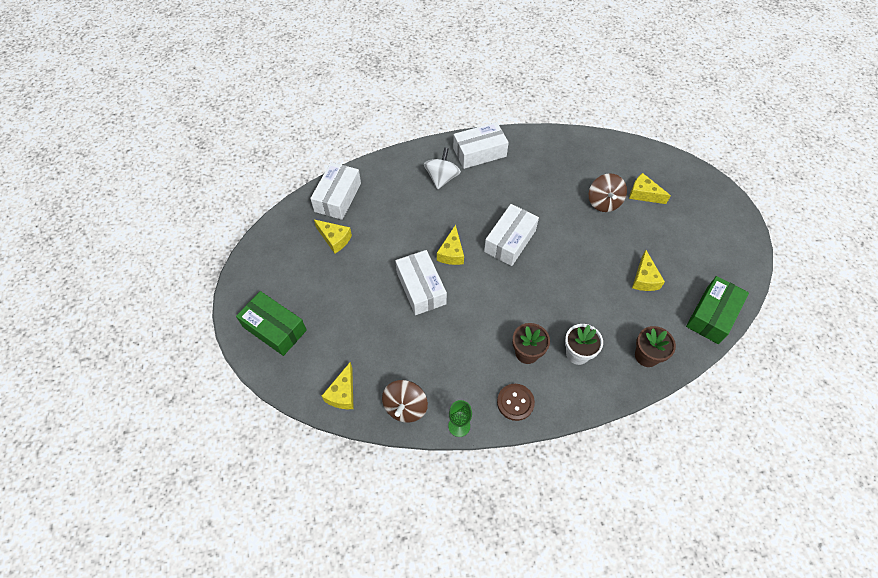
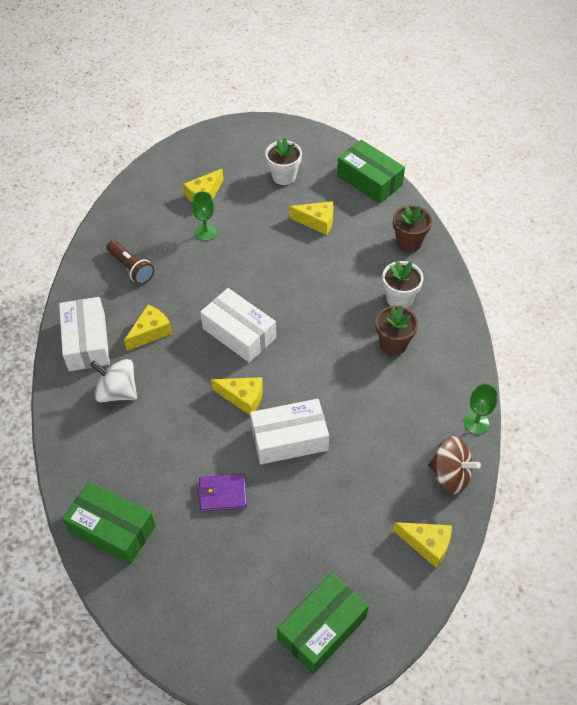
camera: 80 degrees left, 5 degrees down
white box [310,162,361,220] -> green box [62,481,156,564]
yellow cheese [314,220,352,254] -> yellow cheese moved to [124,305,172,351]
brown button [497,384,535,421] -> none
brown spinning top [589,173,627,212] -> green goblet [191,191,217,241]
none -> brown flashlight [106,240,154,285]
none -> purple wallet [198,474,247,512]
none -> white flower pot [265,138,302,185]

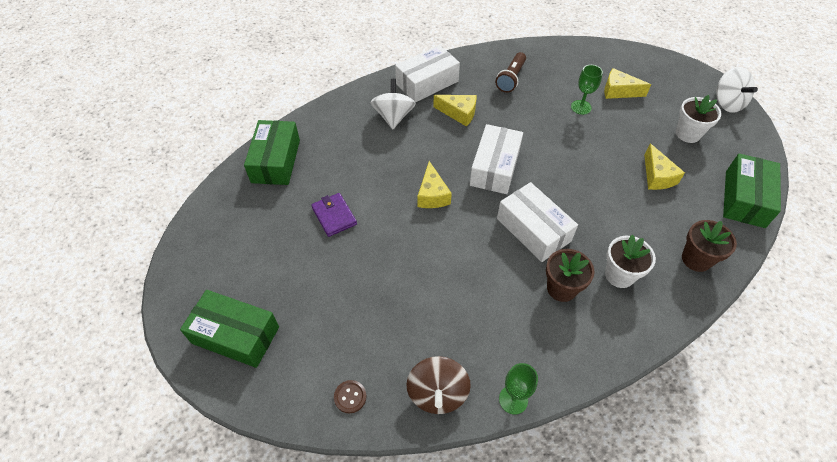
camera: 65 degrees right, 0 degrees up
white box [250,399,329,464] -> white box moved to [497,182,578,262]
yellow cheese [393,522,452,568] -> brown button [334,380,367,413]
none -> white spinning top [716,67,758,113]

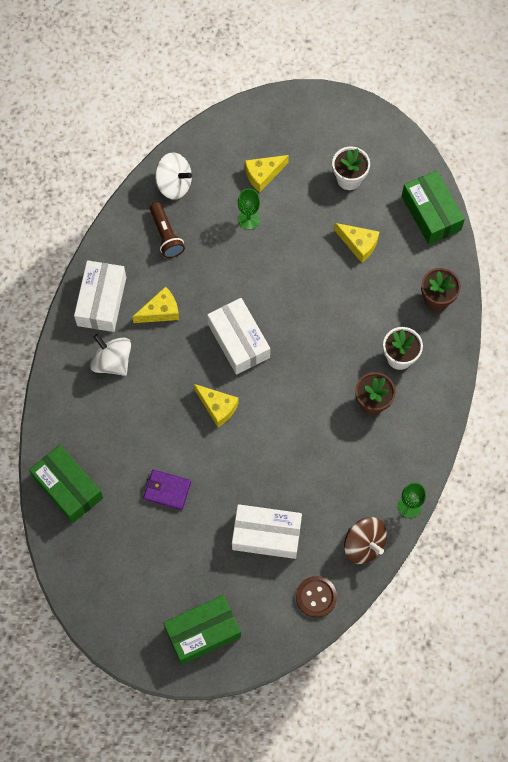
camera: 45 degrees left, 15 degrees up
brown button [334,380,367,413] -> brown button [296,576,337,618], size x1.54
white box [497,182,578,262] -> white box moved to [232,504,302,559]
white spinning top [716,67,758,113] -> white spinning top moved to [155,152,192,200]

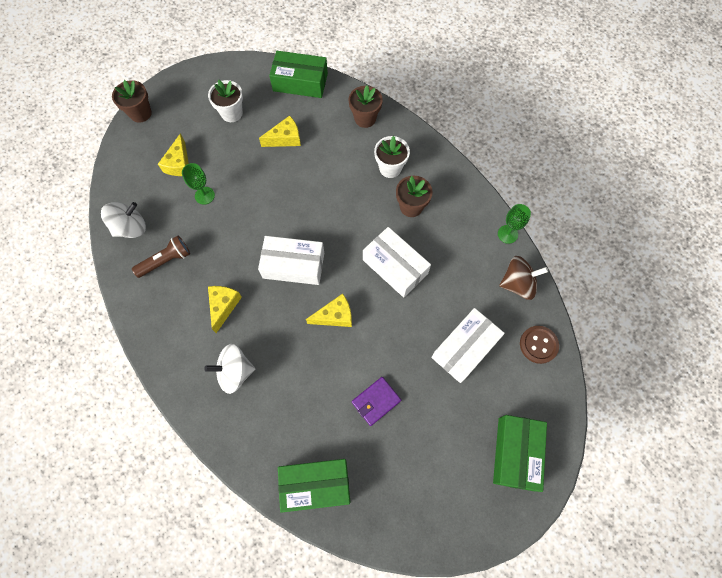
camera: 55 degrees left, 0 degrees up
white box [74,260,126,332] -> white box moved to [363,227,431,297]
brown flashlight [150,202,185,258] -> brown flashlight turned 45 degrees counterclockwise [132,235,190,278]
none -> brown flower pot [112,80,152,123]

